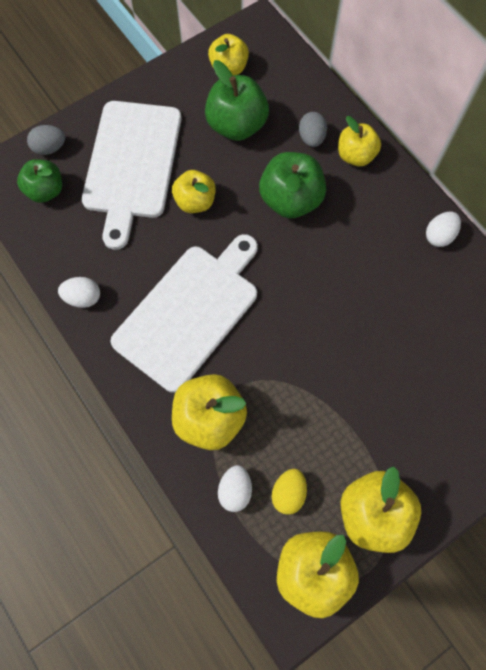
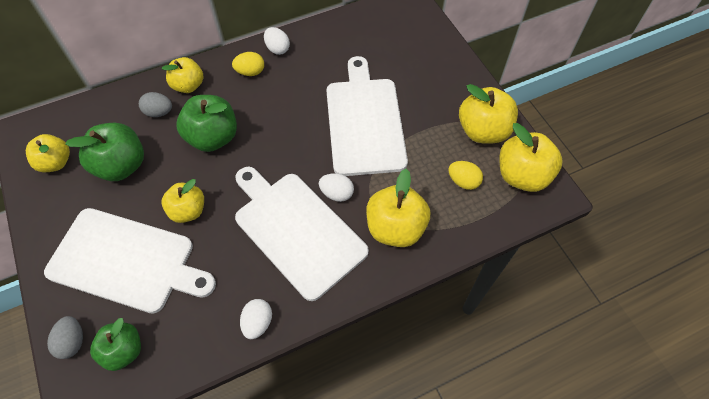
camera: 80 degrees left, 10 degrees down
white egg [218,465,252,512] -> white egg moved to [319,173,354,202]
none -> yellow egg [232,52,264,76]
none -> white cutting board [326,56,408,176]

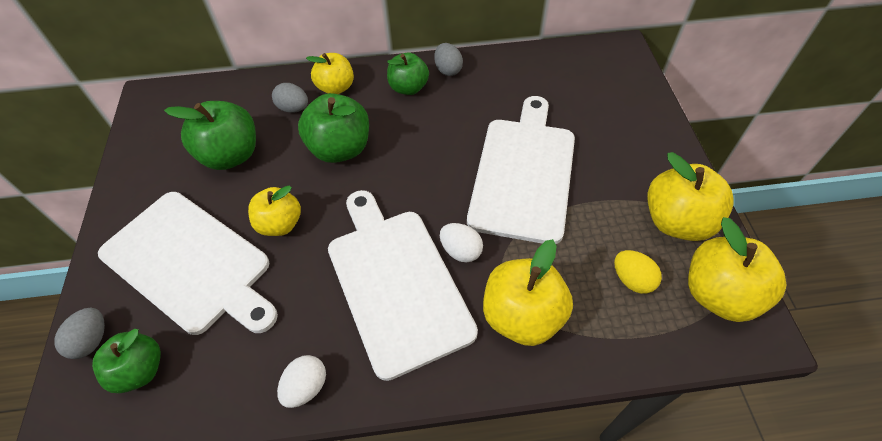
camera: 20 degrees right, 5 degrees down
yellow apple [26,134,70,172] -> none
yellow egg [232,52,264,76] -> green apple [387,53,429,95]
white egg [264,27,290,55] -> grey egg [434,43,463,76]

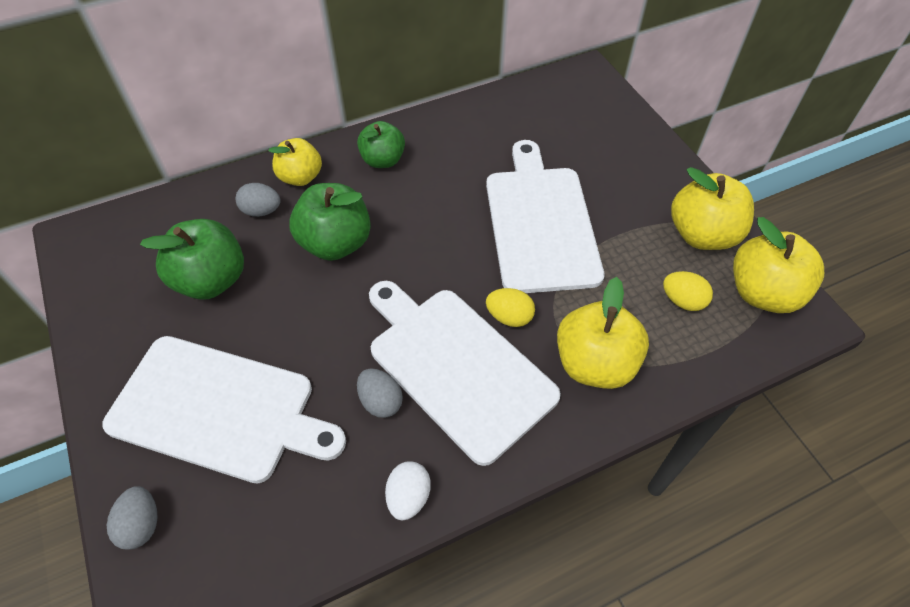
camera: 20 degrees left, 0 degrees up
green apple [92,329,161,393] -> none
yellow apple [248,186,301,236] -> none
grey egg [434,43,463,76] -> grey egg moved to [357,368,403,418]
white egg [440,223,483,262] -> yellow egg [486,288,535,327]

